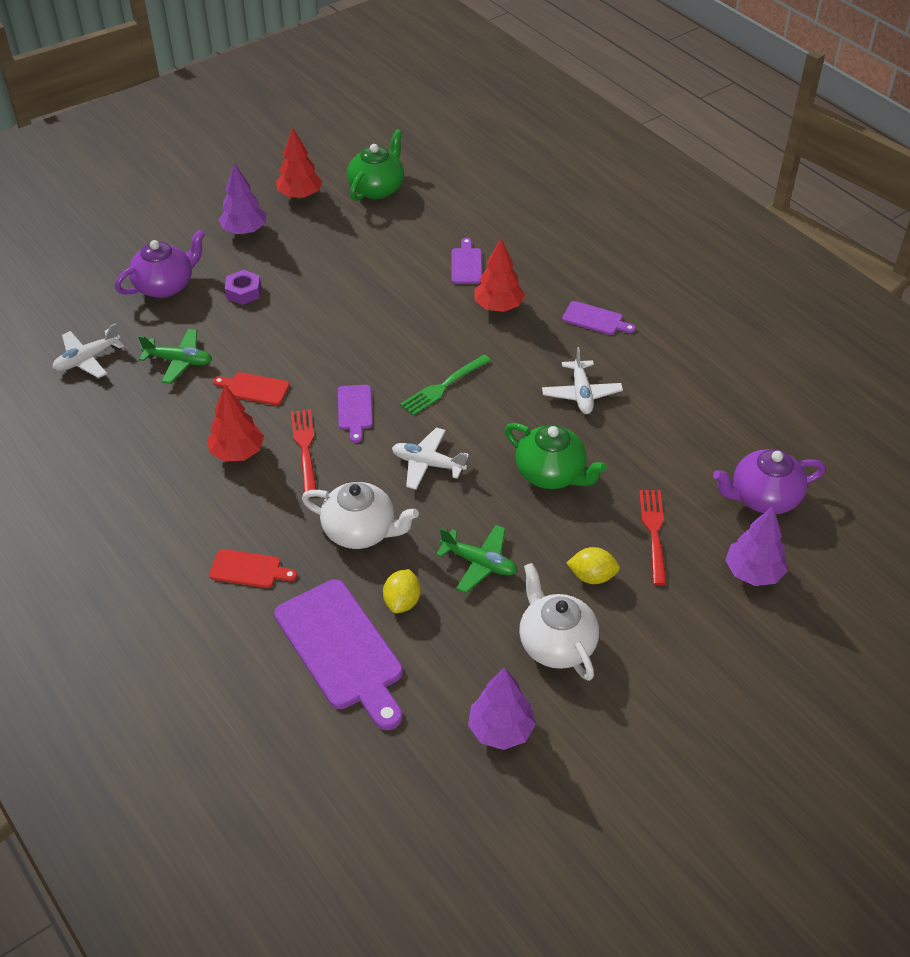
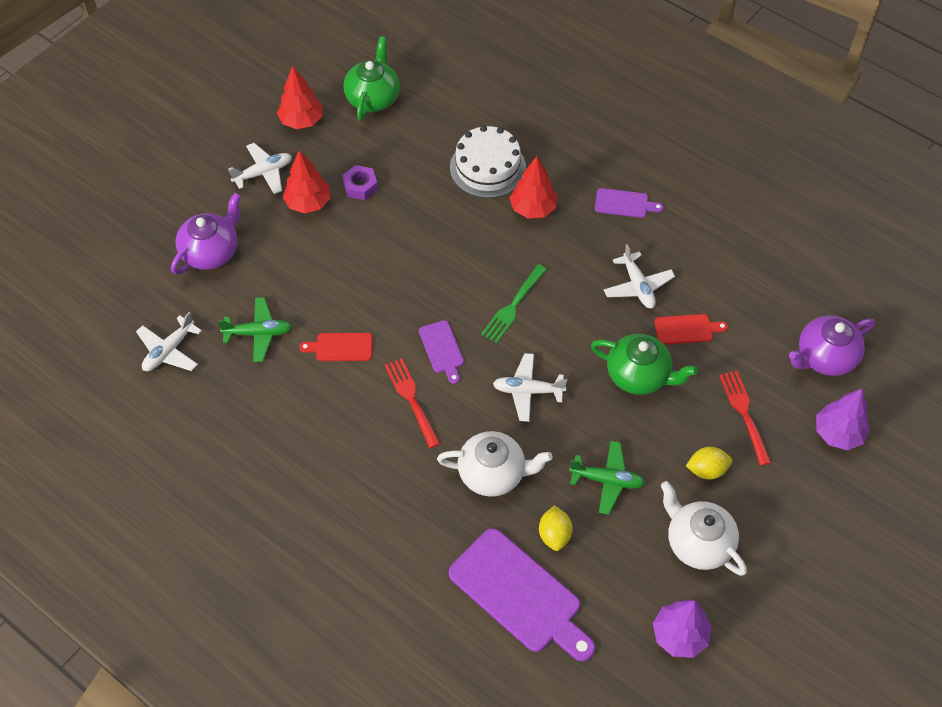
camera: 15 degrees left, 10 degrees up
red tree [207,385,264,462] -> red tree moved to [283,150,331,214]
red cutting board [209,549,297,588] -> red cutting board moved to [655,314,728,345]
purple tree [219,163,266,235] -> white plane [228,143,292,194]
purple nut [225,270,261,305] -> purple nut moved to [342,165,378,200]
purple cutting board [451,238,482,284] -> white cake [450,125,526,198]

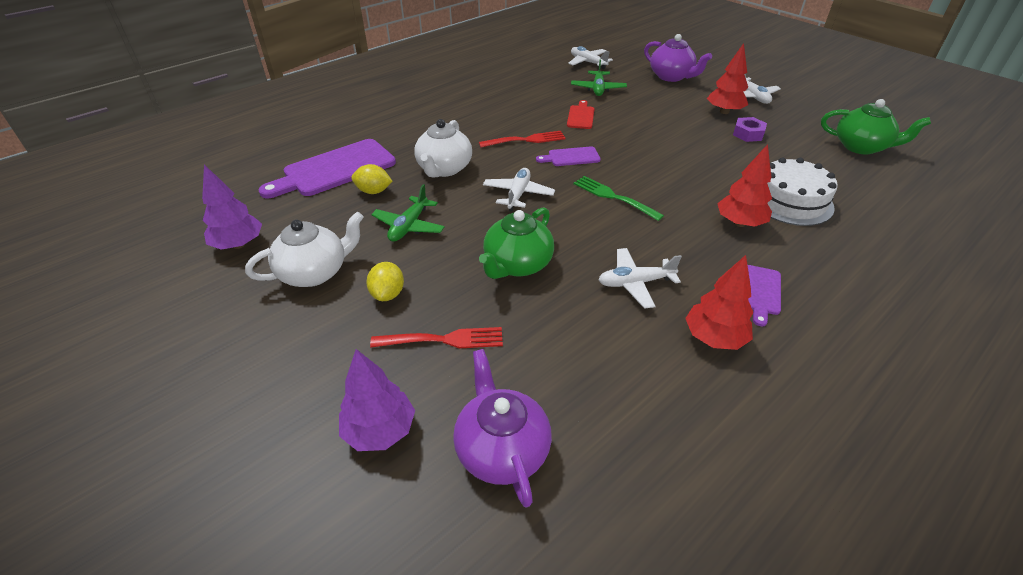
camera: 100 degrees right, 15 degrees down
red tree [277,66,323,129] -> red tree moved to [685,255,753,350]
red cutting board [655,314,728,345] -> none

